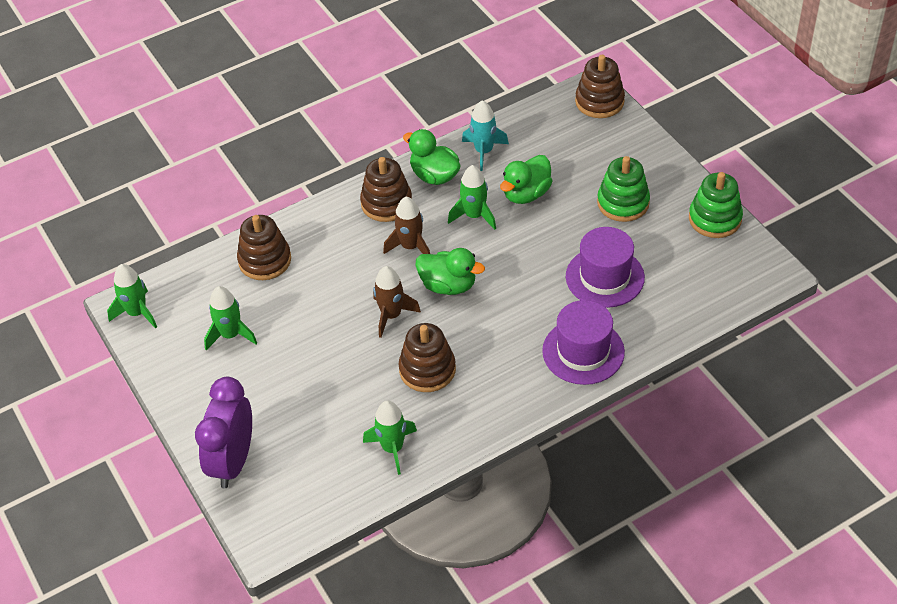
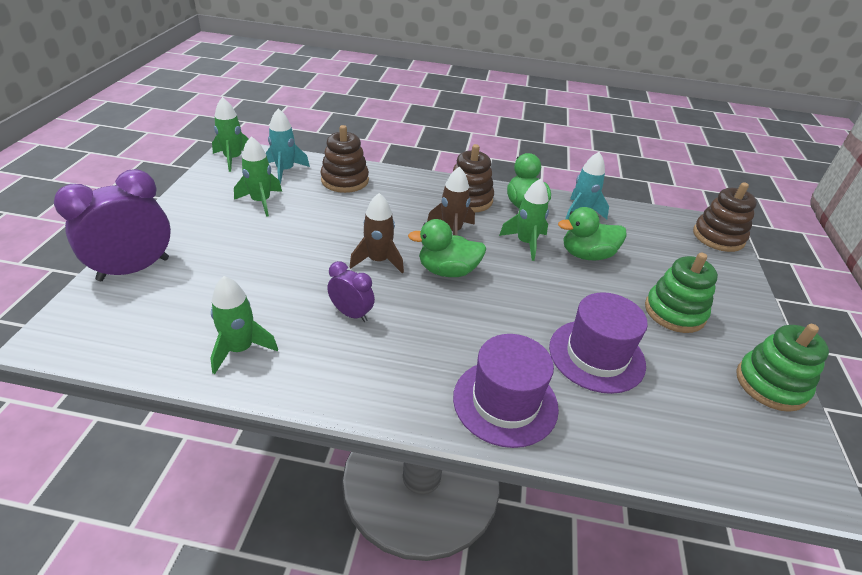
camera: 35 degrees right, 10 degrees down
brown stacking toy [399,323,456,392] -> purple clock [327,261,375,322]
green duck [415,248,485,295] -> green duck turned 120 degrees clockwise [408,219,487,277]
none -> turquoise rocket [266,108,310,184]

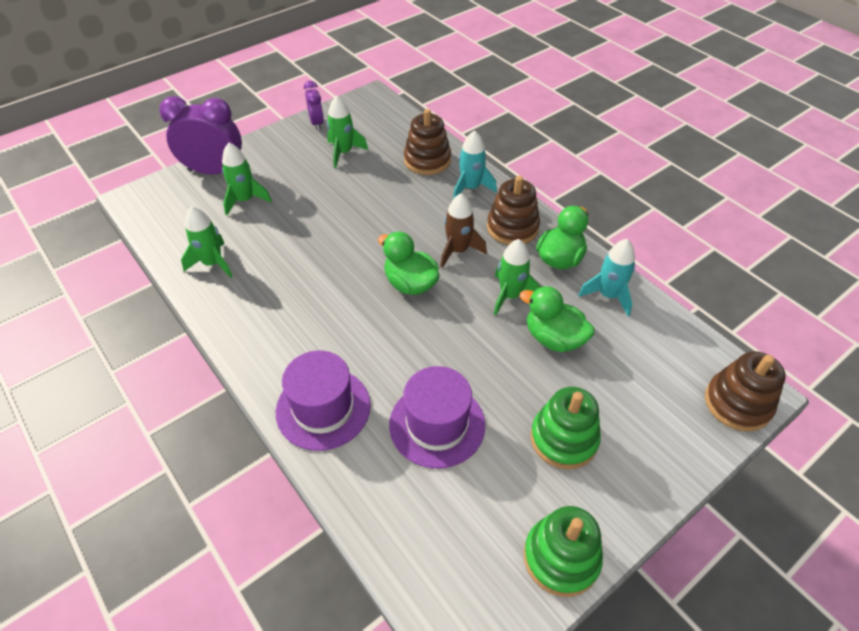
camera: 45 degrees right, 10 degrees up
green rocket [212,97,249,172] -> green rocket moved to [222,143,272,216]
turquoise rocket [266,108,310,184] -> turquoise rocket moved to [453,130,497,199]
purple clock [327,261,375,322] -> purple clock moved to [304,81,324,130]
brown rocket [349,193,404,274] -> none

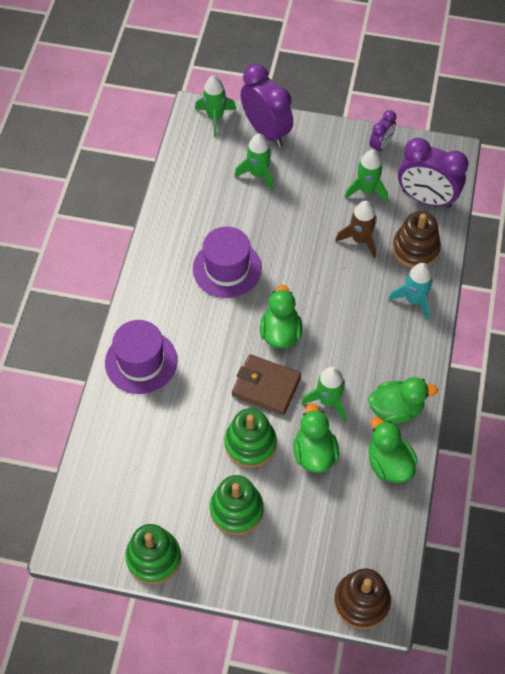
camera: 50 degrees right, 10 degrees up
green rocket [181,206,233,278] -> green rocket moved to [195,76,236,136]
purple hat [389,366,485,469] -> purple hat moved to [193,227,262,298]
brown rocket [440,193,487,268] -> brown rocket moved to [335,201,377,258]
brown stacking toy [487,176,540,245] -> none
turquoise rocket [578,239,635,316] -> green duck [368,417,418,483]
none -> green stacking toy [224,408,277,468]
none -> brown wallet [232,354,301,415]
none -> purple clock [398,138,468,208]

